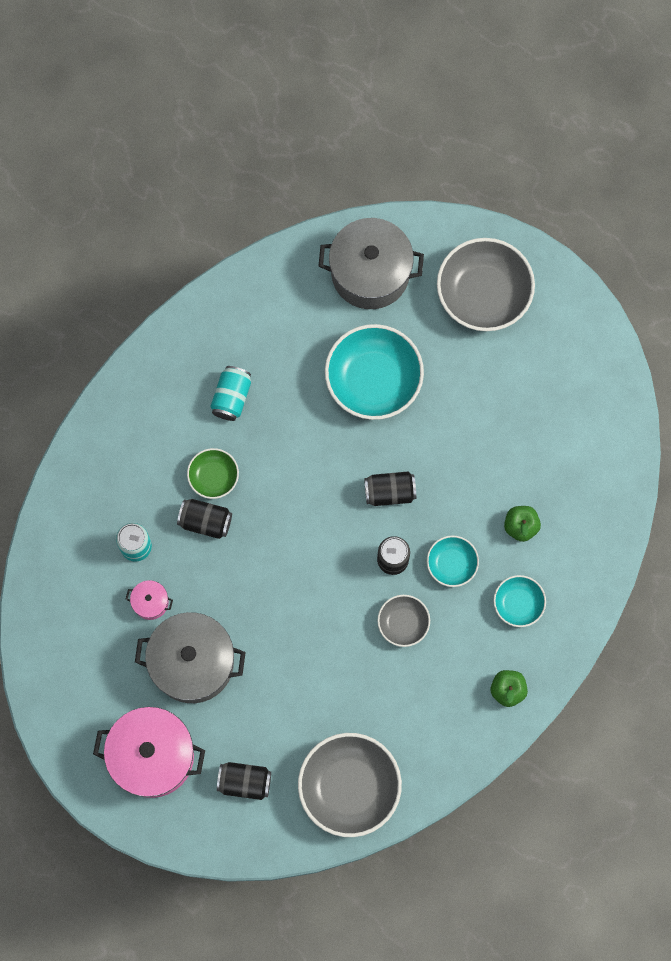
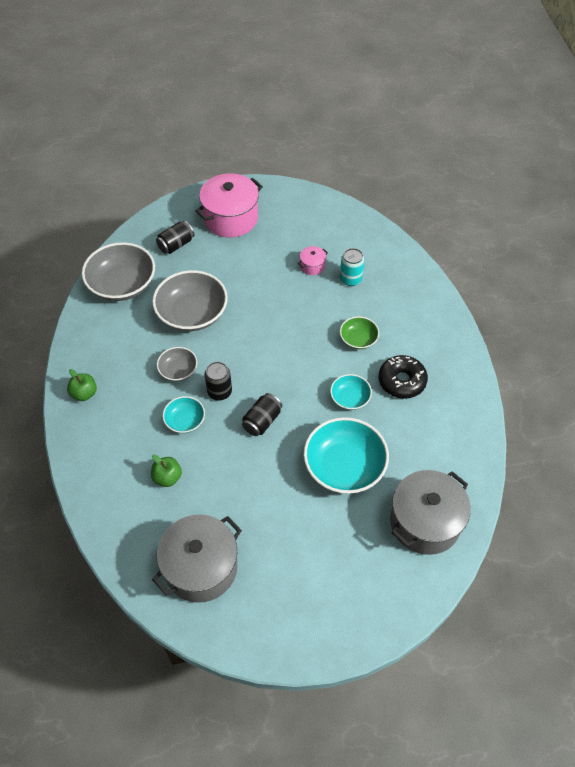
camera: 130 degrees right, 20 degrees down
grey pot [135,612,246,703] -> grey pot moved to [152,514,242,603]
black can [177,499,232,539] -> none
turquoise can [210,366,251,421] -> black donut [378,355,428,399]
grey bowl [437,238,535,331] -> grey bowl moved to [152,270,228,331]
turquoise bowl [493,575,546,627] -> turquoise bowl moved to [330,374,372,410]

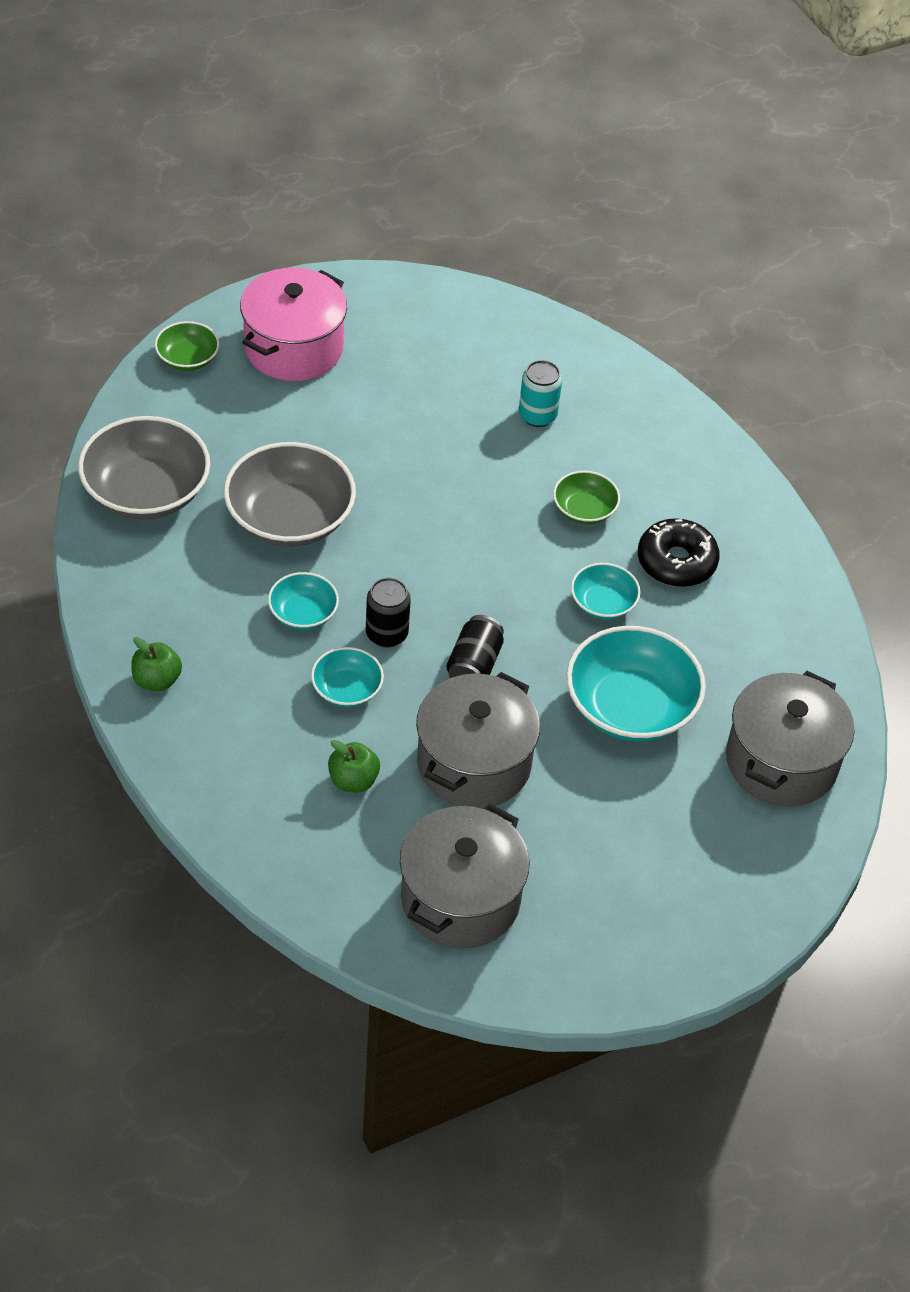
camera: 20 degrees left, 5 degrees down
black can [156,221,195,254] -> none
grey bowl [157,347,197,381] -> turquoise bowl [268,572,339,630]
pink pot [298,246,328,275] -> none
none -> green bowl [155,321,220,371]
none -> grey pot [416,672,540,808]

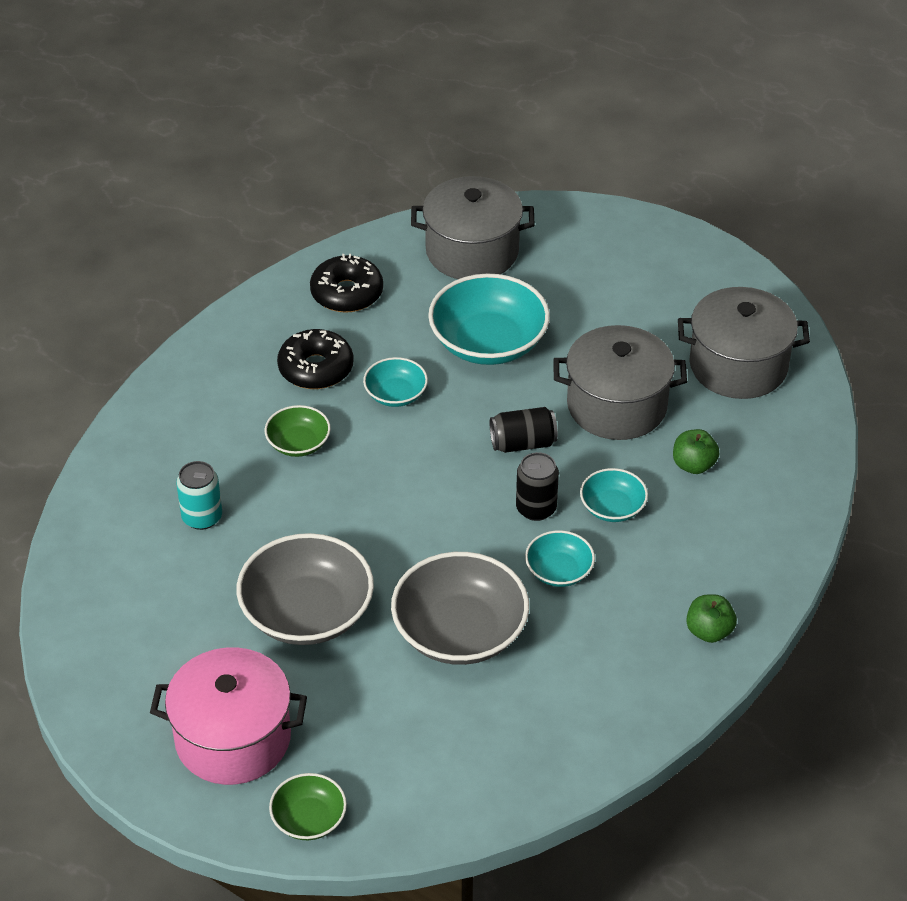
camera: 115 degrees left, 5 degrees down
grey bowl [78,416,210,520] -> grey bowl moved to [237,533,374,645]
none -> black donut [310,254,383,313]

